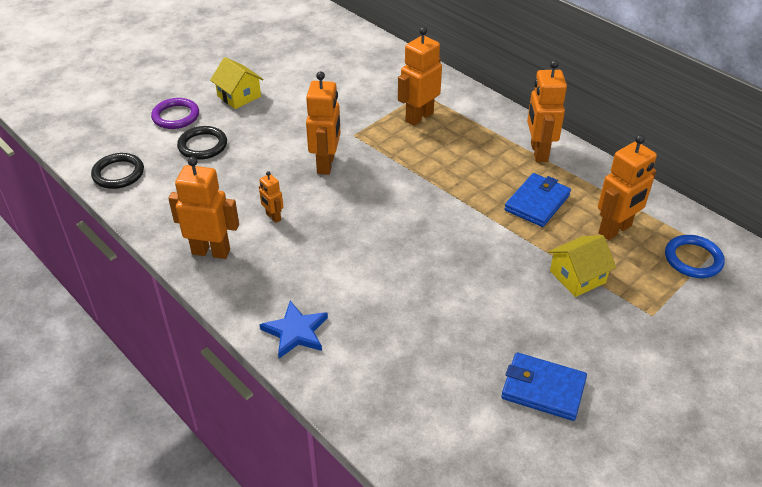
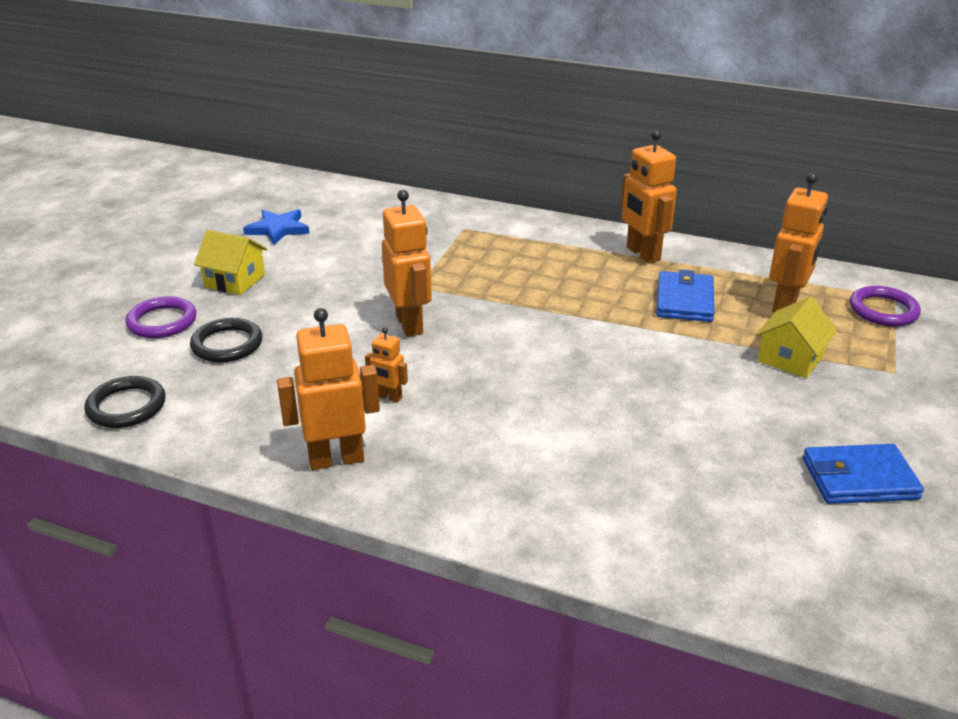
camera: 25 degrees left, 10 degrees down
blue star [260,301,328,358] -> blue star moved to [243,209,309,245]
orange robot [398,27,442,126] -> none
blue ring [665,235,725,278] -> purple ring [850,286,921,326]

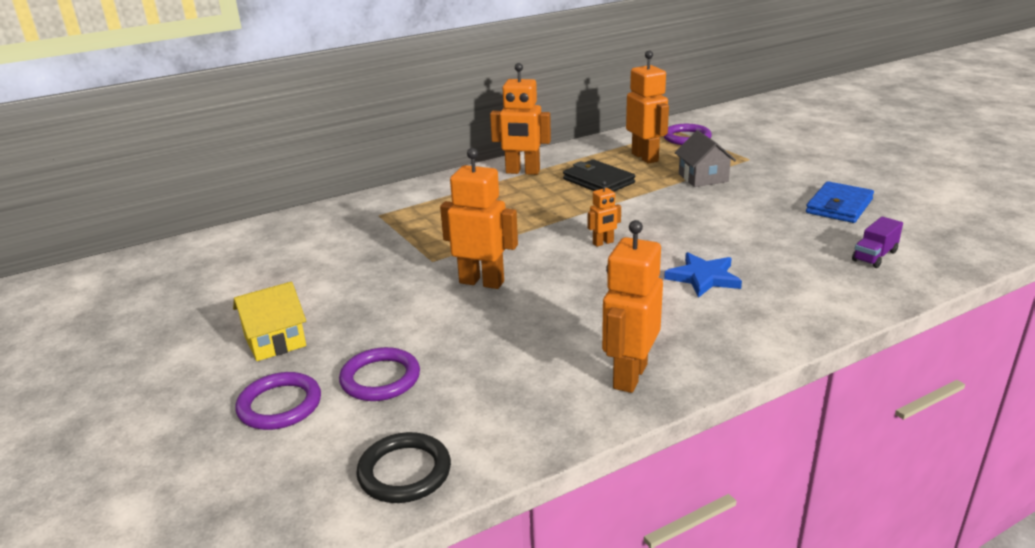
camera: 50 degrees left, 5 degrees down
black ring [190,318,263,362] -> purple ring [339,347,420,401]
blue star [243,209,309,245] -> blue star moved to [664,252,742,298]
orange robot [365,327,408,403] -> orange robot moved to [588,181,621,247]
blue wallet [656,270,714,322] -> black wallet [563,159,635,192]
yellow house [756,297,837,378] -> grey house [675,130,736,187]
none -> purple truck [852,216,903,268]

